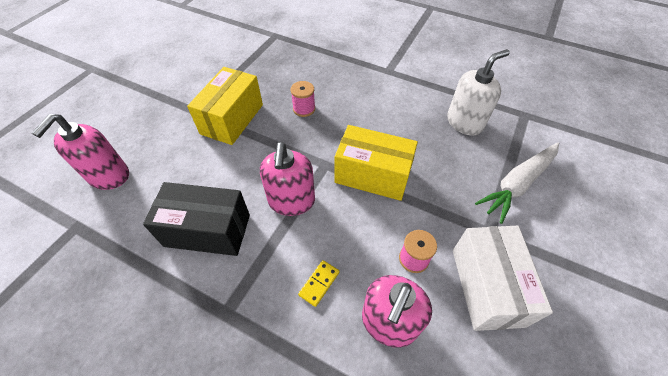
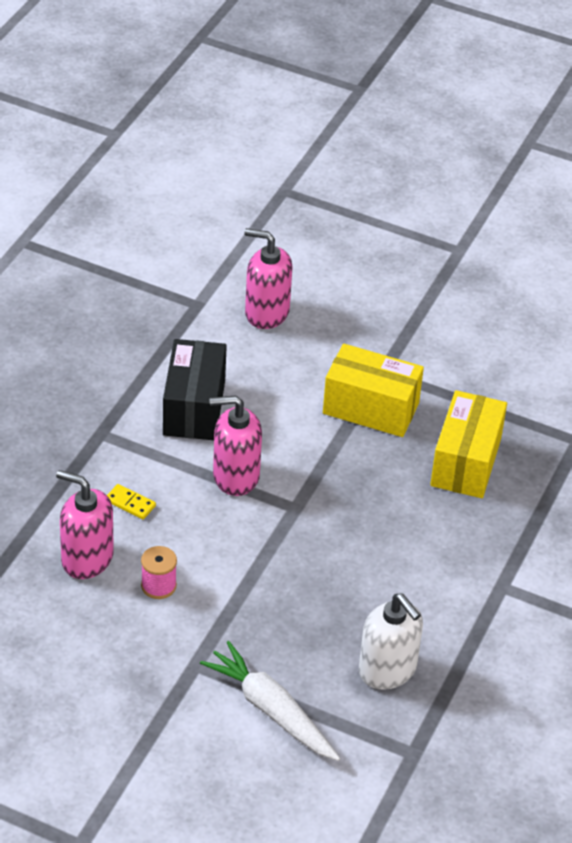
camera: 85 degrees right, 10 degrees down
pink spool [290,81,315,117] -> none
yellow box [334,125,418,201] -> yellow box moved to [430,390,507,498]
white box [453,226,553,331] -> none

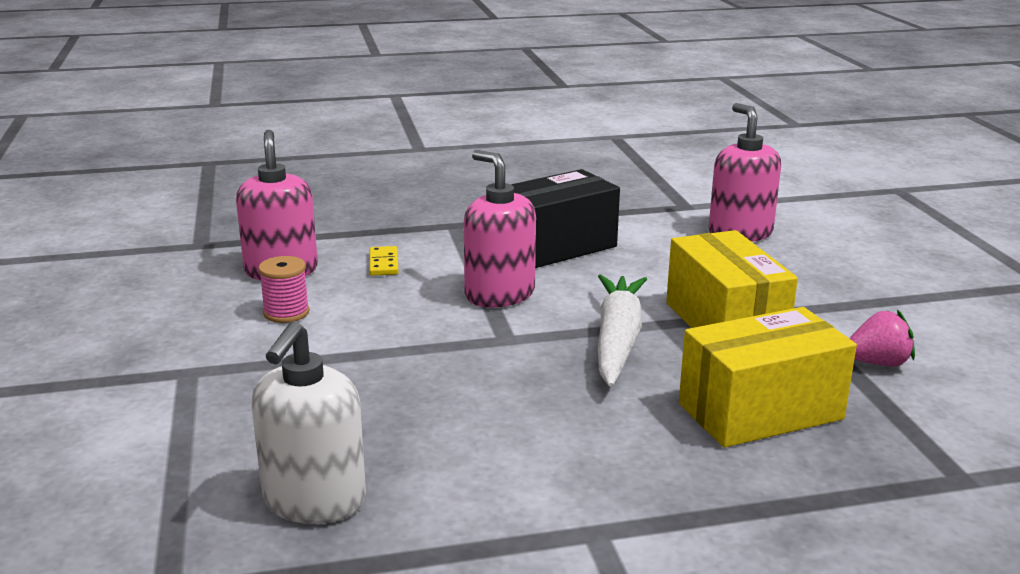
camera: 55 degrees right, 20 degrees down
white carrot [200,641,340,761] -> white carrot moved to [598,274,647,387]
none -> pink strawberry [849,310,915,366]

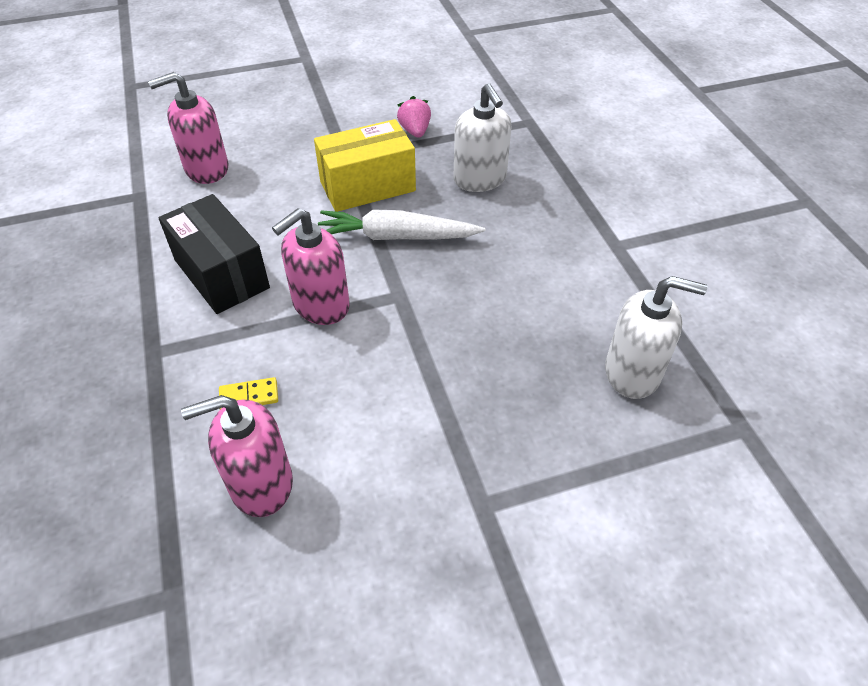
camera: 95 degrees left, 25 degrees up
pink spool [258,256,310,323] -> none
yellow box [679,307,857,448] -> white soap dispenser [454,83,511,192]

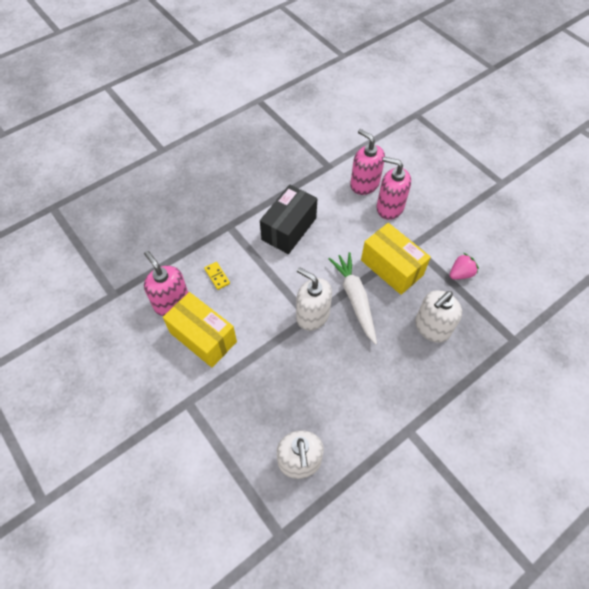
camera: 70 degrees right, 10 degrees up
pink soap dispenser [272,208,350,325] -> pink soap dispenser moved to [377,157,411,220]
none -> yellow box [163,292,237,367]
none -> white soap dispenser [296,267,332,331]

